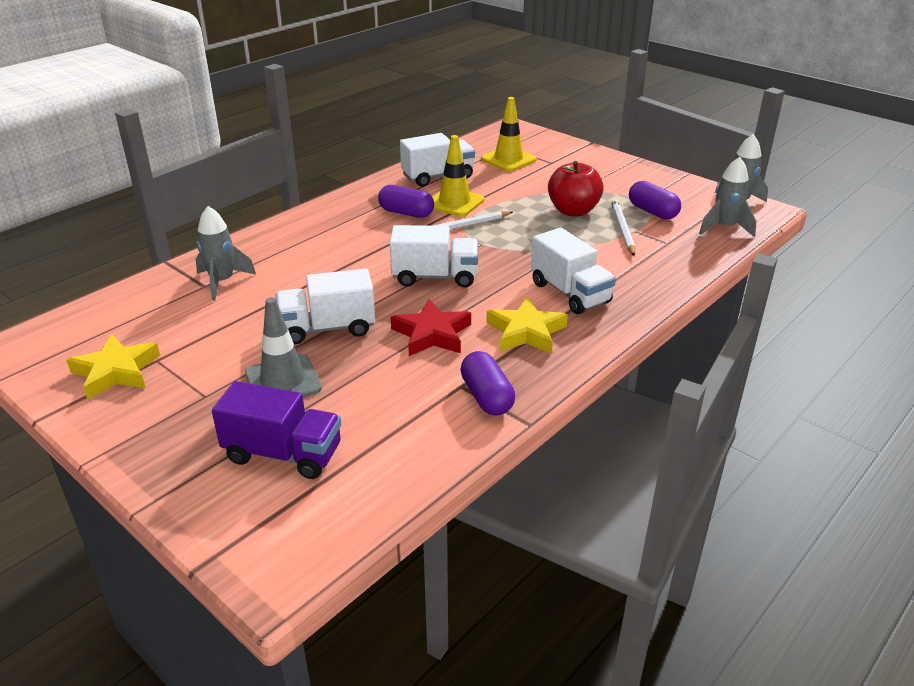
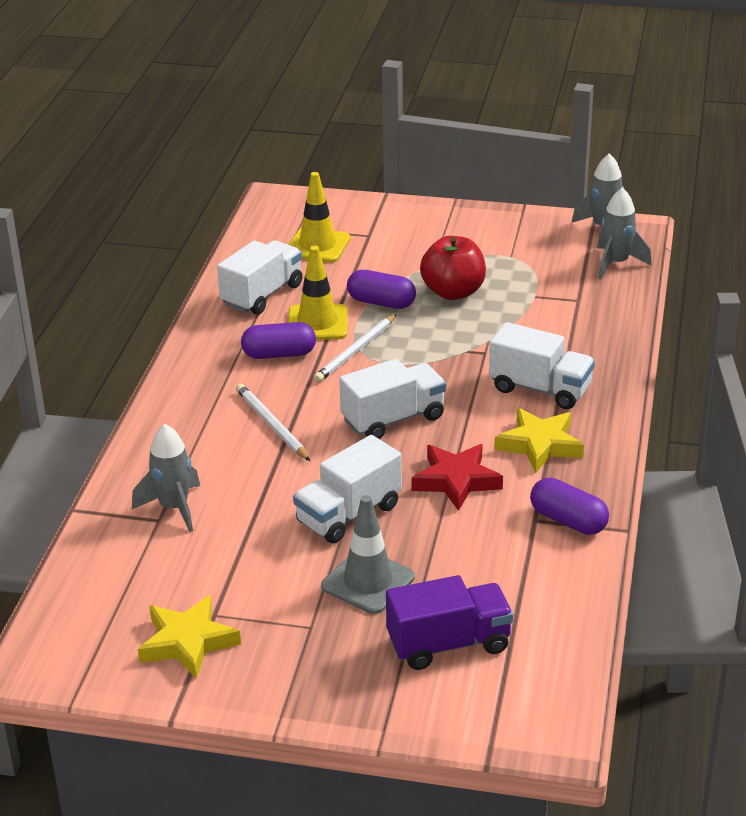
camera: 30 degrees left, 0 degrees up
white pencil [611,199,635,256] -> white pencil moved to [236,384,310,461]
purple capsule [629,181,681,220] -> purple capsule moved to [347,270,416,309]

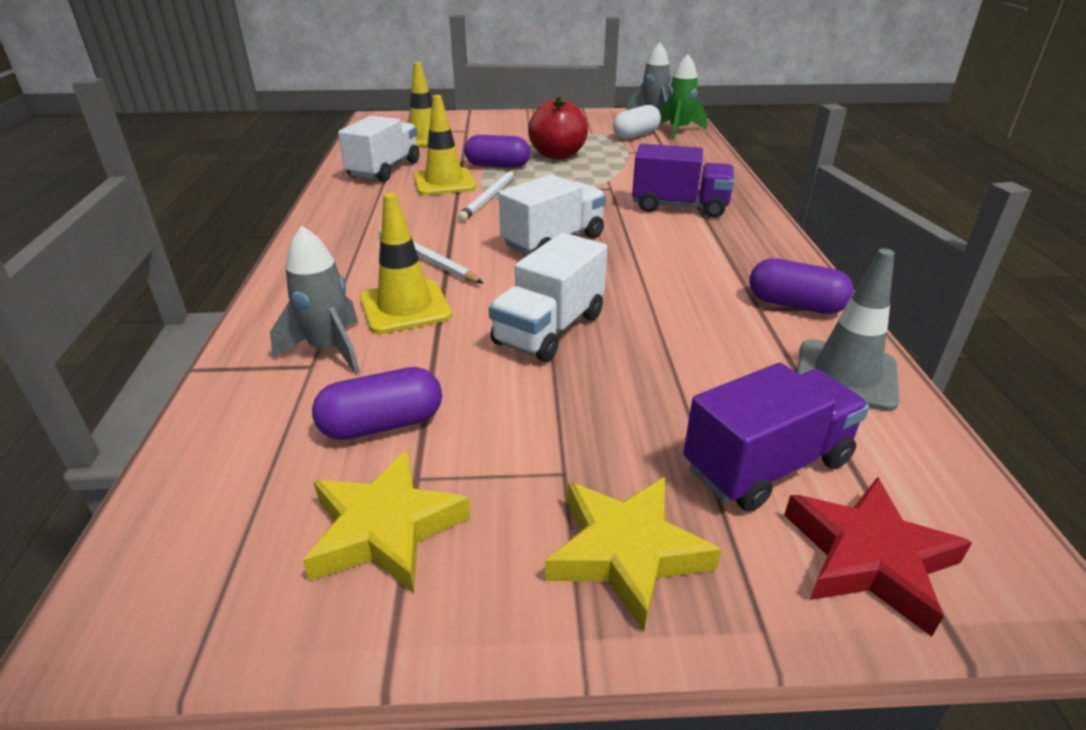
camera: 15 degrees left, 0 degrees up
purple capsule [241,322,316,359] -> purple capsule moved to [312,367,442,440]
grey traffic cone [321,495,415,614] -> grey traffic cone moved to [797,248,899,411]
red star [411,444,503,511] -> red star moved to [784,477,972,637]
white truck [489,322,595,409] -> purple truck [632,144,734,218]
yellow star [494,408,584,473] -> yellow star moved to [545,477,722,632]
grey rocket [597,188,651,279] -> green rocket [659,54,707,139]
none -> yellow traffic cone [360,193,452,334]
none -> white capsule [613,105,661,140]

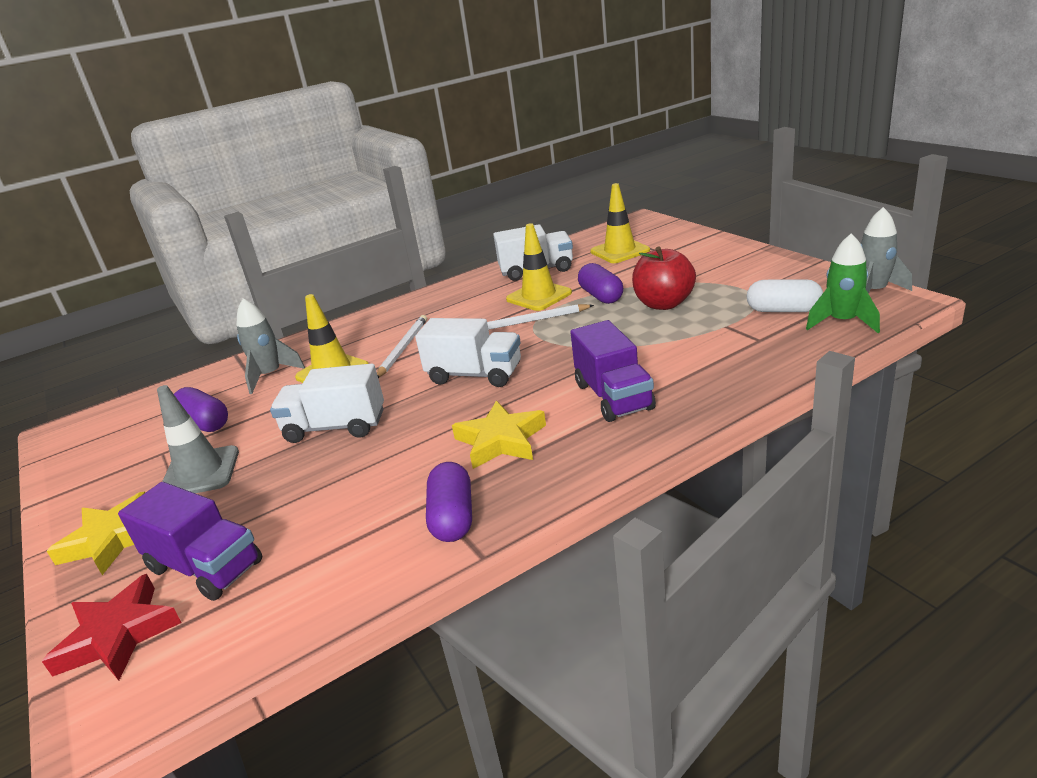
camera: 65 degrees right, 5 degrees down
yellow star [303,450,471,593] -> yellow star moved to [452,401,546,469]
grey traffic cone [797,248,899,411] -> grey traffic cone moved to [157,385,239,493]

